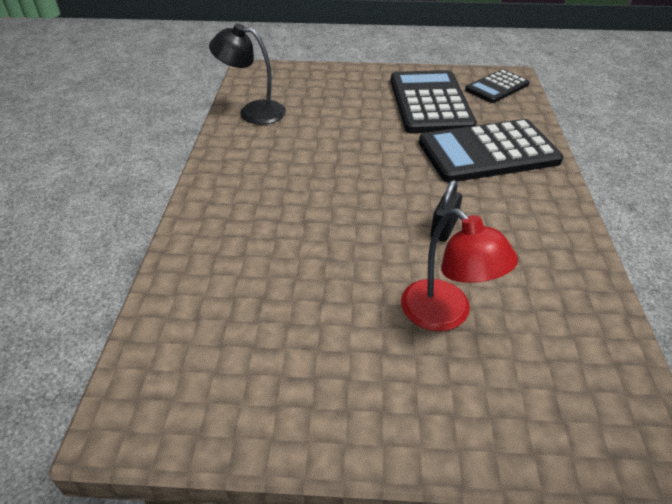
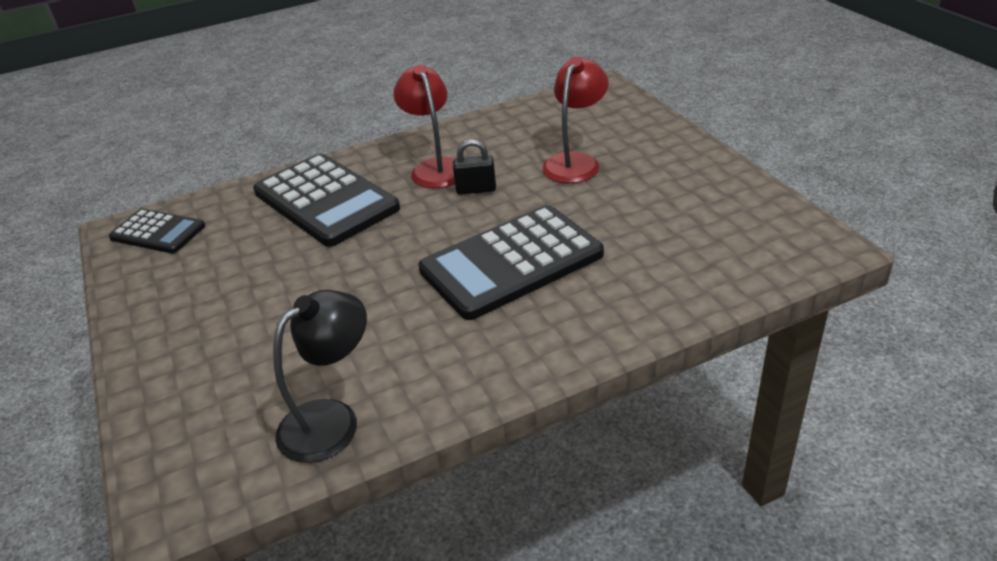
camera: 115 degrees left, 5 degrees down
black lamp [209,23,286,124] -> black lamp turned 120 degrees counterclockwise [273,290,367,463]
black calculator [390,70,477,134] -> black calculator moved to [418,205,604,320]
none -> red lamp [393,65,455,188]

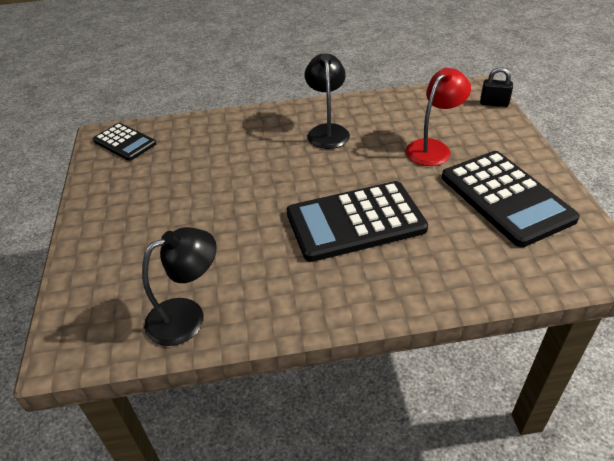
camera: 15 degrees right, 5 degrees up
black calculator [253,153,400,247] -> black calculator moved to [442,151,580,247]
red lamp [393,65,455,188] -> black lamp [305,53,350,149]
black padlock [453,139,496,195] -> black padlock moved to [480,67,513,107]

